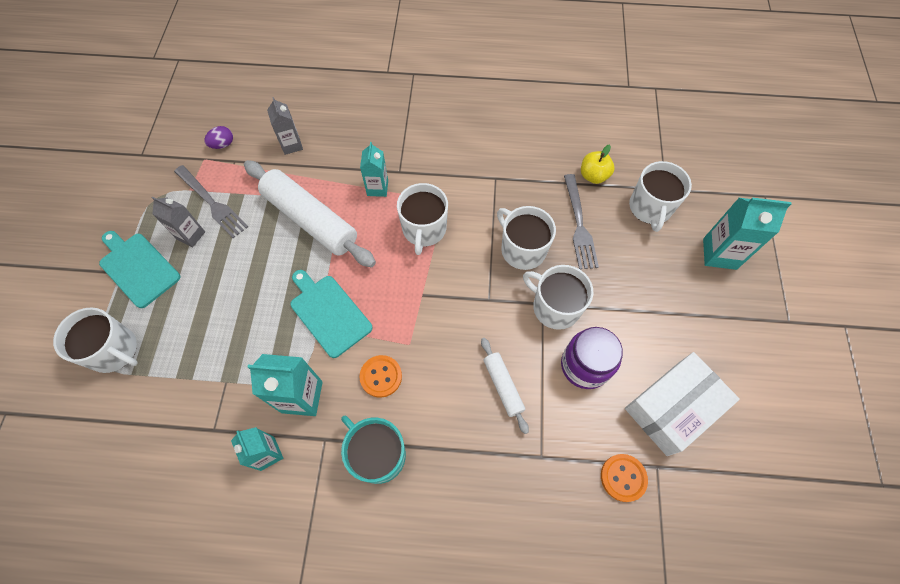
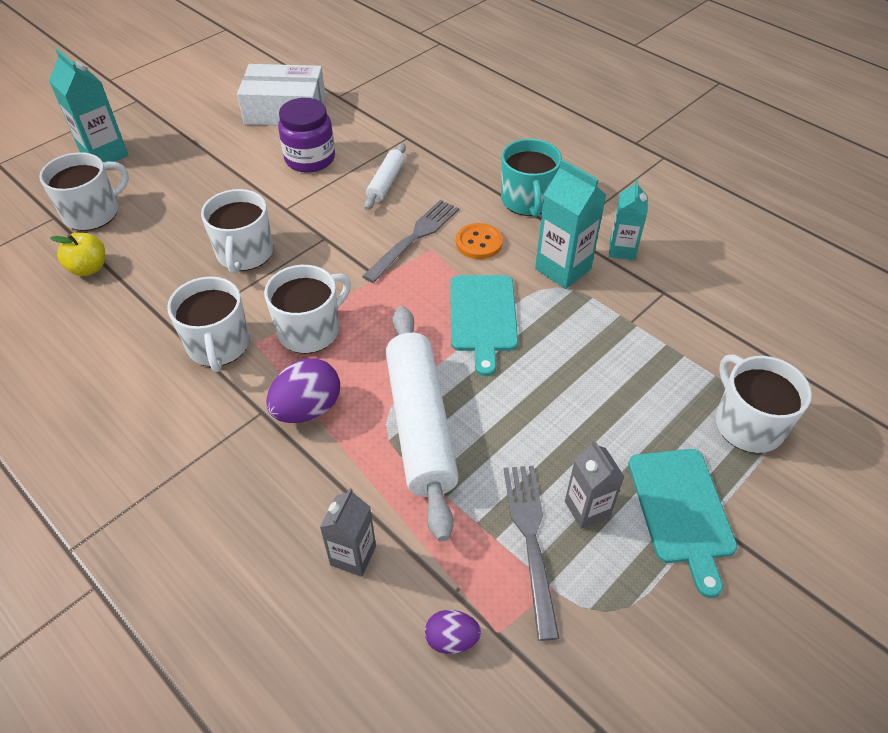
camera: 140 degrees left, 15 degrees down
turquoise carton [360,142,388,197] -> purple egg [266,358,340,423]
white mug [523,265,593,330] -> white mug moved to [167,276,250,372]
grey fork [564,174,599,269] -> grey fork moved to [362,200,459,283]
orange button [601,454,648,502] -> none

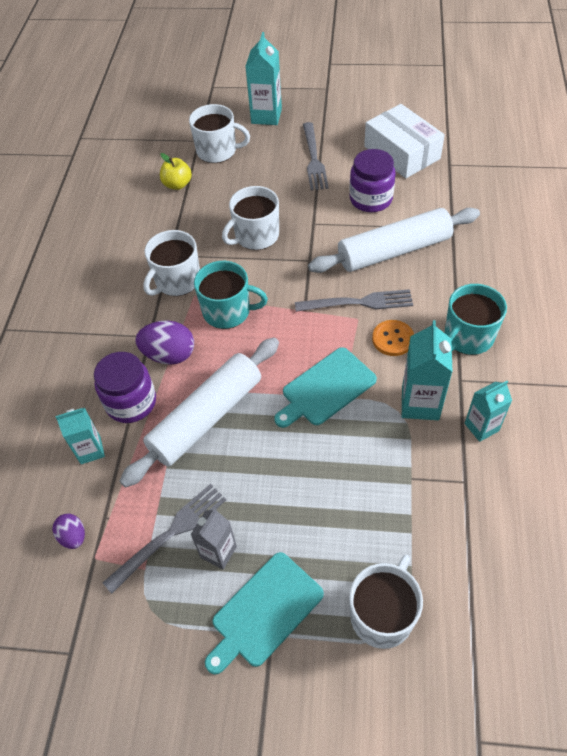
camera: 55 degrees right, 5 degrees up
white mug [264,265,351,354] -> turquoise mug [194,261,268,329]
grey carton [320,488,376,577] -> turquoise carton [55,408,105,464]
white rolling pin [364,143,406,210] -> white rolling pin [308,208,480,273], size x1.99
none -> purple jar [94,352,156,423]
none -> grey fork [303,122,329,190]

